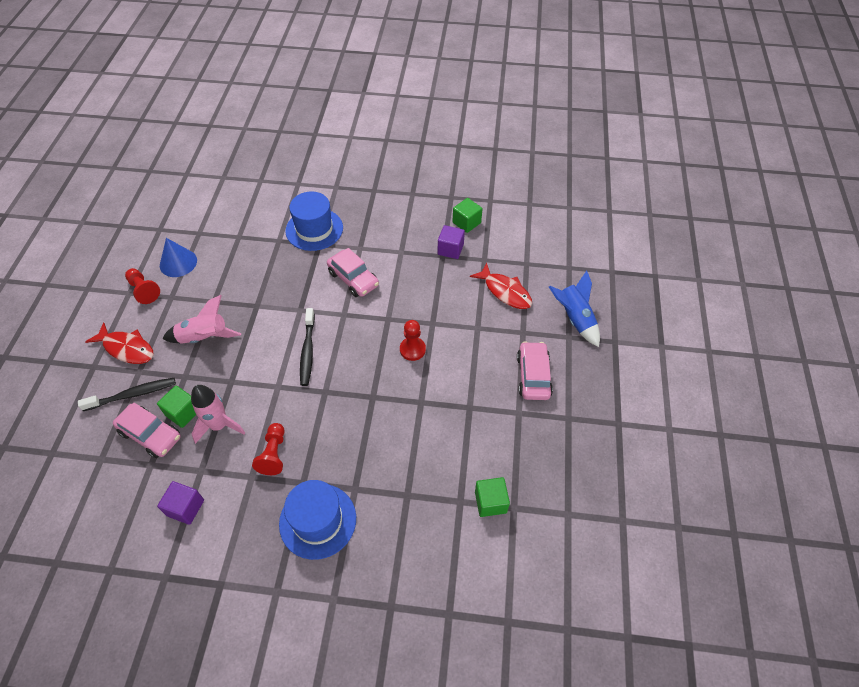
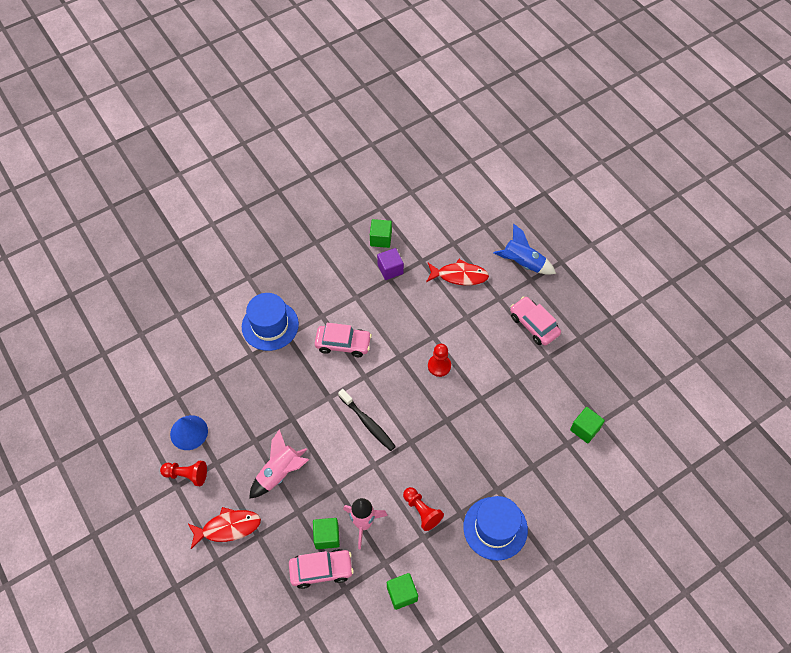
camera: 40 degrees left, 5 degrees up
black toothbrush [78,378,176,411] -> none
purple cube [157,481,204,525] -> green cube [387,573,418,610]

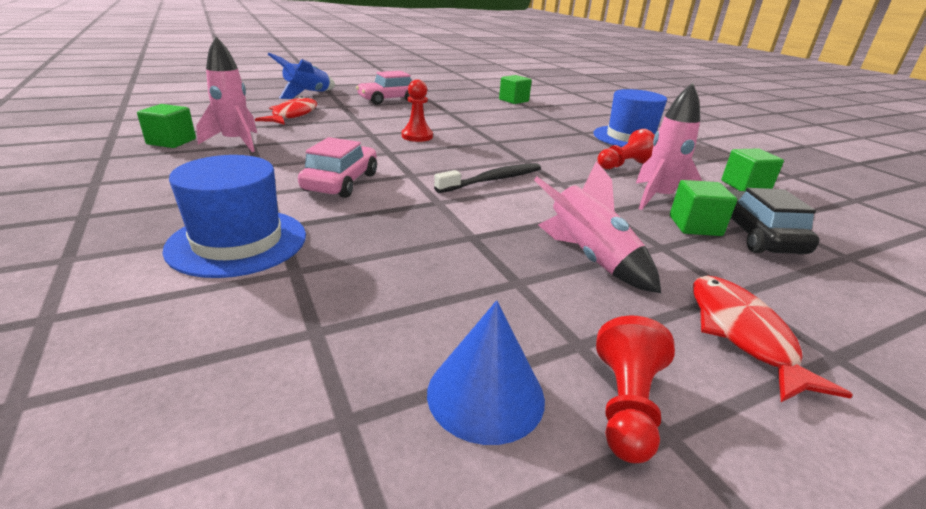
camera: 85 degrees left, 30 degrees down
pink car [289,549,354,589] -> black car [730,188,819,254]
purple cube [377,248,404,280] -> pink rocket [196,37,257,152]

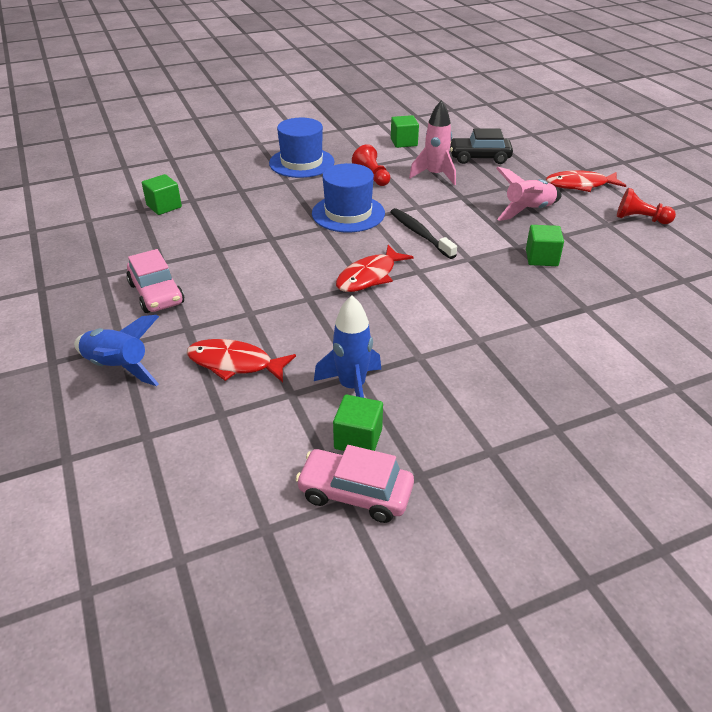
camera: 85 degrees left, 10 degrees up
blue hat [162,155,306,278] -> blue hat moved to [312,163,385,232]
pink rocket [196,37,257,152] -> blue rocket [314,296,381,398]
pink car [298,137,377,198] -> pink car moved to [296,445,414,523]
red pawn [402,80,433,142] -> none
blue cone [427,300,545,445] -> none
green cube [670,180,737,236] -> green cube moved to [526,225,564,266]
none -> red fish [336,245,413,292]

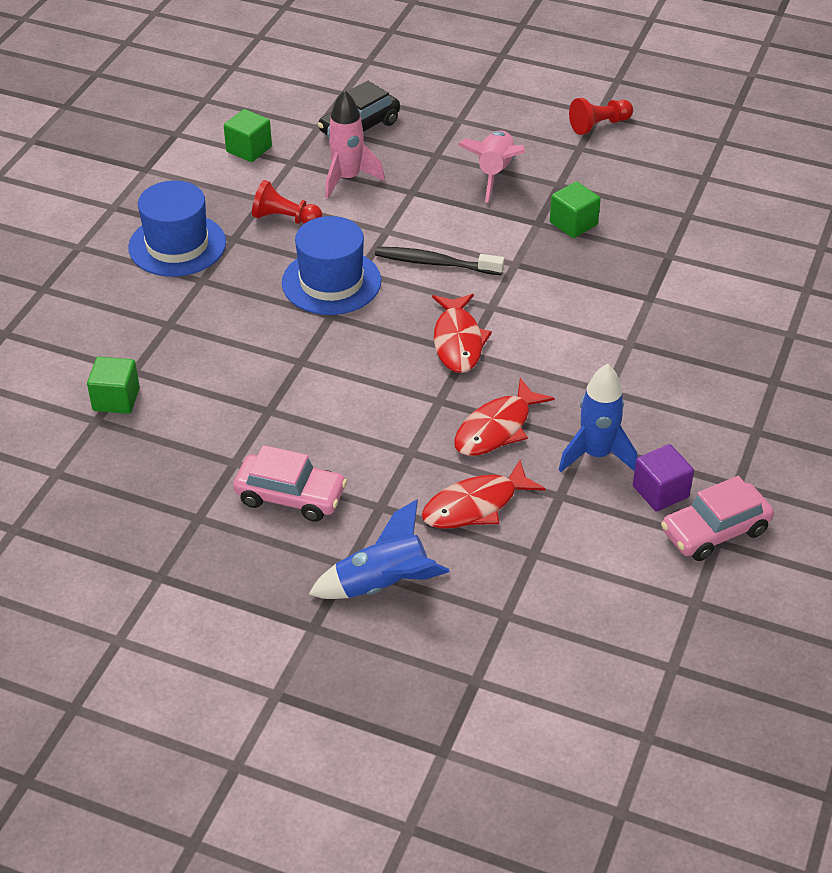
camera: 45 degrees left, 5 degrees up
green cube [333,395,383,451] -> purple cube [633,444,694,512]
red fish [546,170,626,192] -> red fish moved to [454,378,555,456]

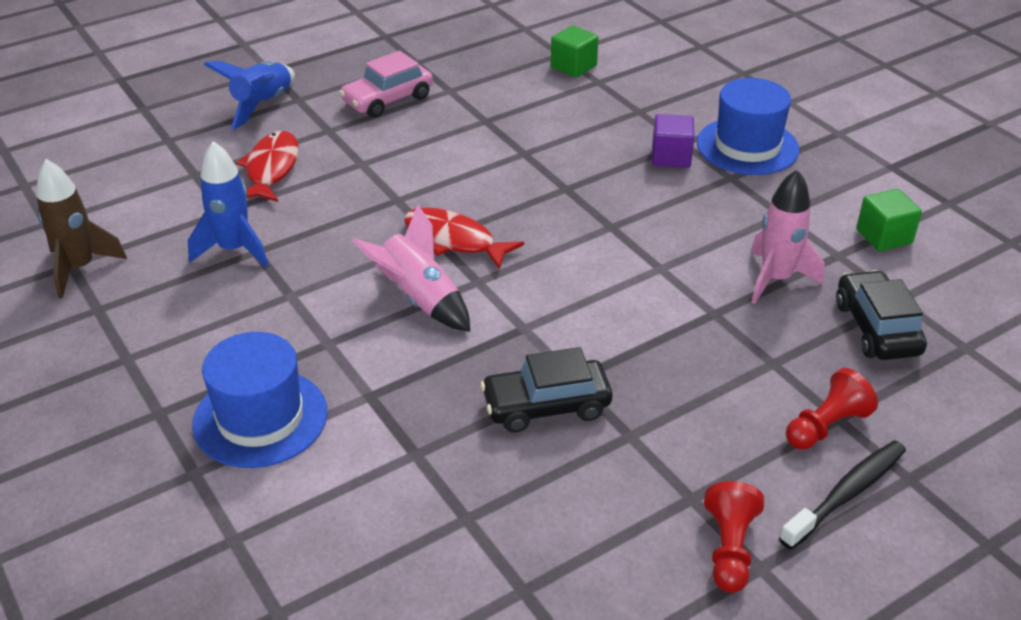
camera: 125 degrees right, 5 degrees down
red pawn [252,180,323,224] -> red pawn moved to [786,368,878,450]
blue hat [282,216,381,315] -> blue hat moved to [192,332,328,468]
black toothbrush [375,247,504,275] -> black toothbrush moved to [779,440,906,549]
red fish [454,378,555,456] -> none
pink rocket [458,130,525,203] -> pink rocket moved to [352,204,470,332]
green cube [550,181,601,238] -> black car [480,347,612,433]
purple cube [633,444,694,512] -> purple cube moved to [652,114,695,168]
pink car [661,476,774,561] -> brown rocket [36,159,127,299]

